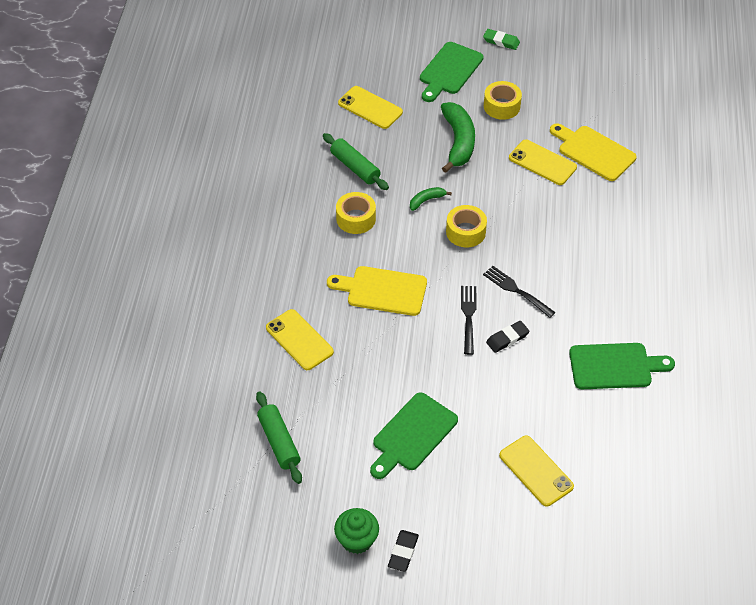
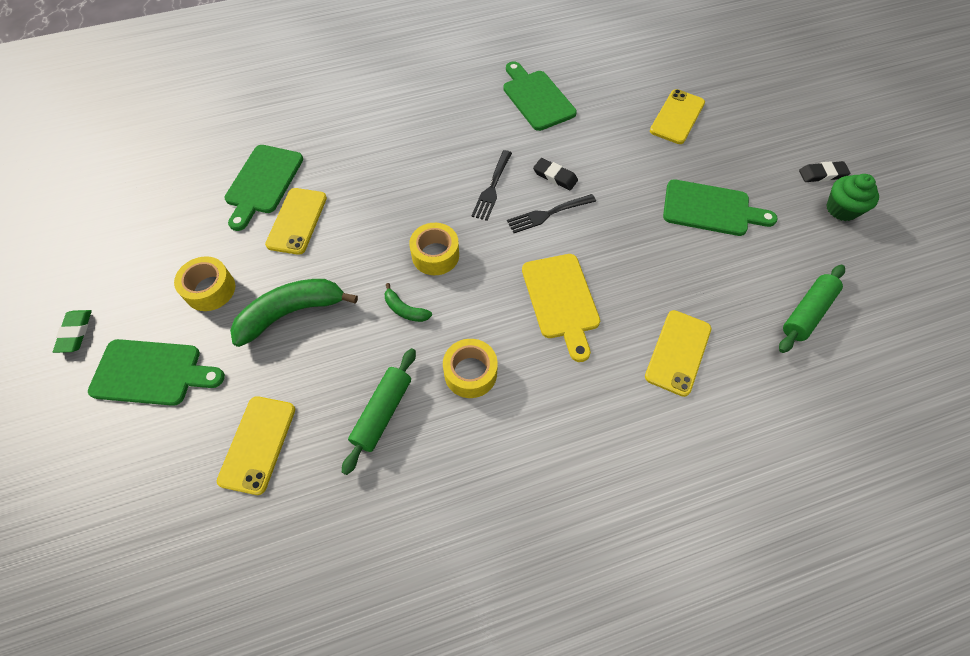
camera: 115 degrees left, 10 degrees up
yellow cutting board [550,123,637,181] -> green cutting board [224,145,303,231]

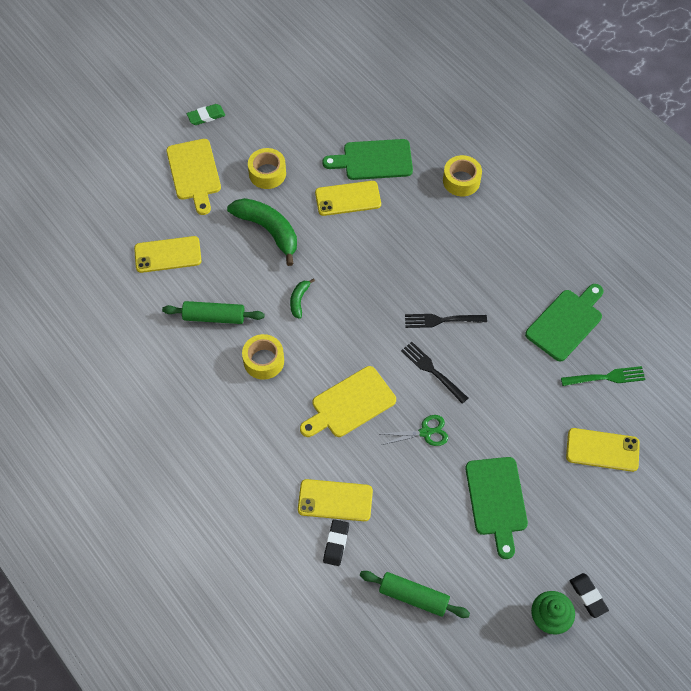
camera: 70 degrees right, 0 degrees up
green cutting board [88,339,225,406] -> yellow cutting board [166,139,221,215]
yellow tape [409,223,459,275] -> yellow tape moved to [443,155,482,196]
black eraser [533,158,578,190] -> black eraser moved to [323,519,349,566]
none -> green scissors [382,415,448,446]
none -> green fork [561,366,646,386]

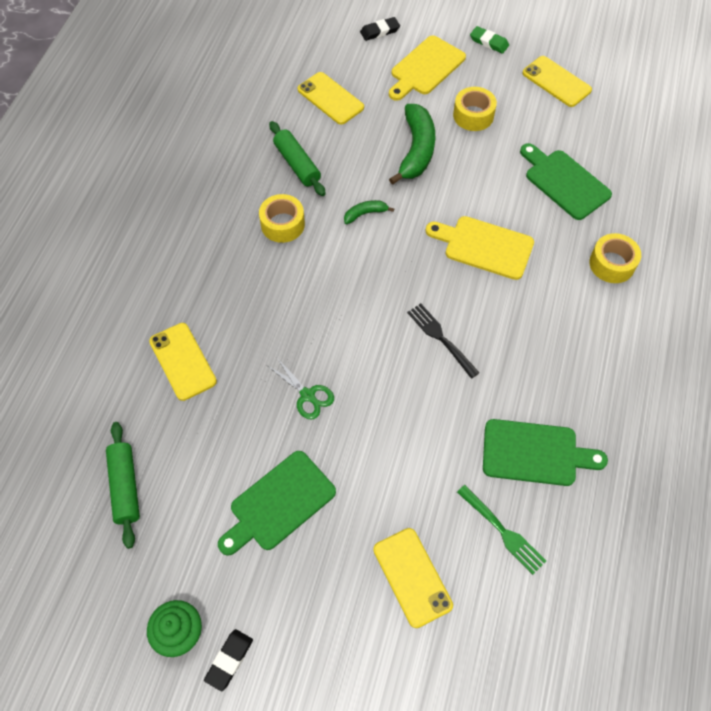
camera: 55 degrees right, 0 degrees up
yellow cutting board [300,366,396,437] -> yellow cutting board moved to [426,216,534,280]
yellow phone [315,181,381,216] -> yellow phone moved to [522,56,592,107]
black eraser [323,519,349,566] -> black eraser moved to [360,17,400,41]
black fork [401,342,468,404] -> none

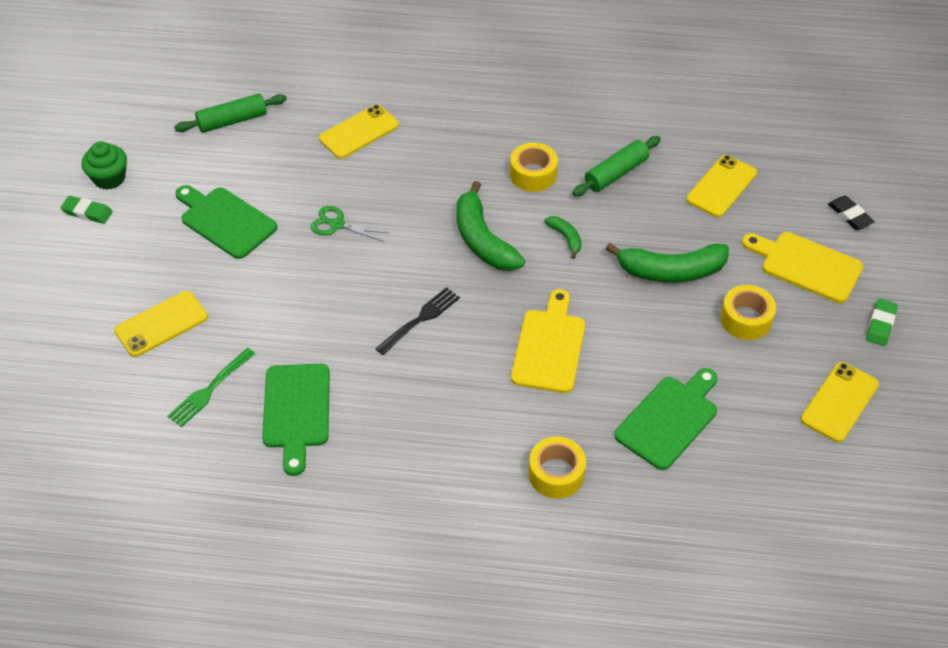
camera: 80 degrees right, 10 degrees down
black eraser [204,629,253,691] -> green eraser [60,196,113,224]
green scissors [268,357,334,419] -> green scissors turned 75 degrees clockwise [311,206,388,242]
none -> green banana [457,181,525,271]

